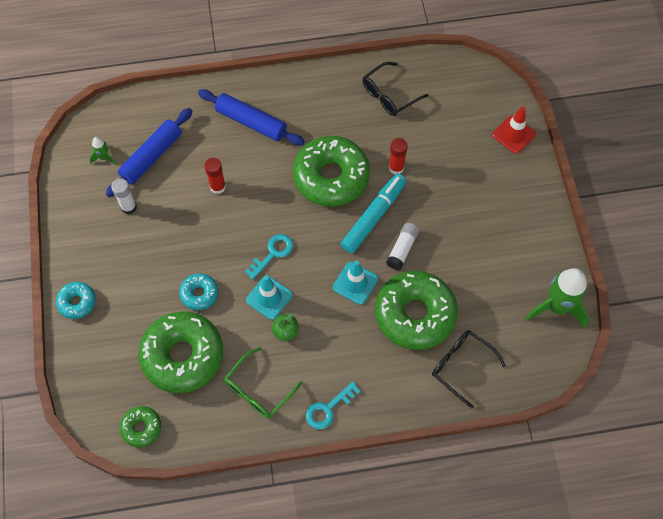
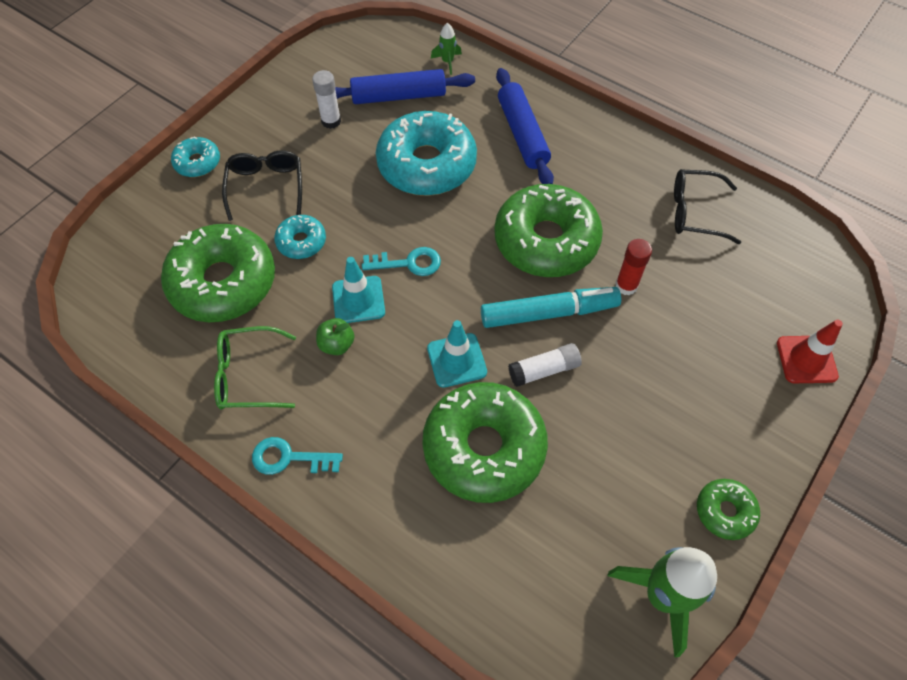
camera: 45 degrees right, 5 degrees down
green rocket [89,137,116,166] -> green rocket moved to [431,23,462,75]
green donut [120,406,161,447] -> green donut moved to [697,479,760,540]
red glue stick [204,158,226,194] -> turquoise donut [376,111,477,196]
black glasses [432,330,506,409] -> black glasses moved to [222,150,302,221]

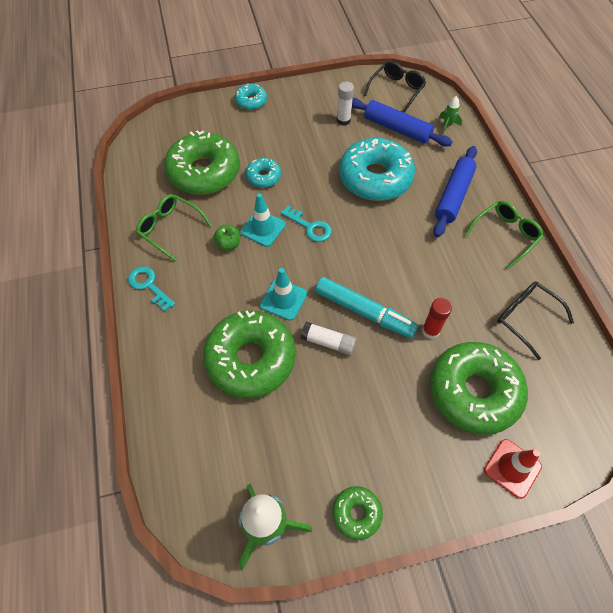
camera: 40 degrees right, 0 degrees up
black glasses [222,150,302,221] -> black glasses moved to [364,61,426,113]
green donut [494,184,603,277] -> green donut moved to [430,342,528,435]
none -> green glasses [465,201,544,269]

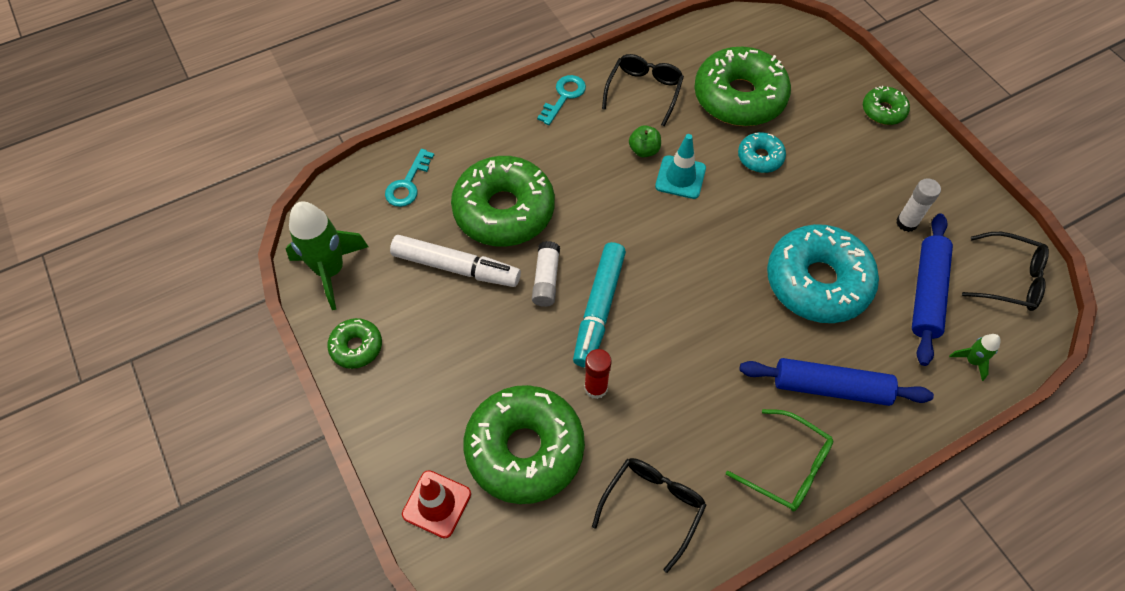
camera: 75 degrees right, 0 degrees up
green glasses [136,194,212,262] -> black glasses [602,54,684,127]
turquoise donut [235,84,267,110] -> green donut [863,86,910,125]
turquoise traffic cone [260,268,307,321] -> none
turquoise key [281,205,332,242] -> turquoise key moved to [385,149,434,207]
none -> white marker [390,235,521,287]

